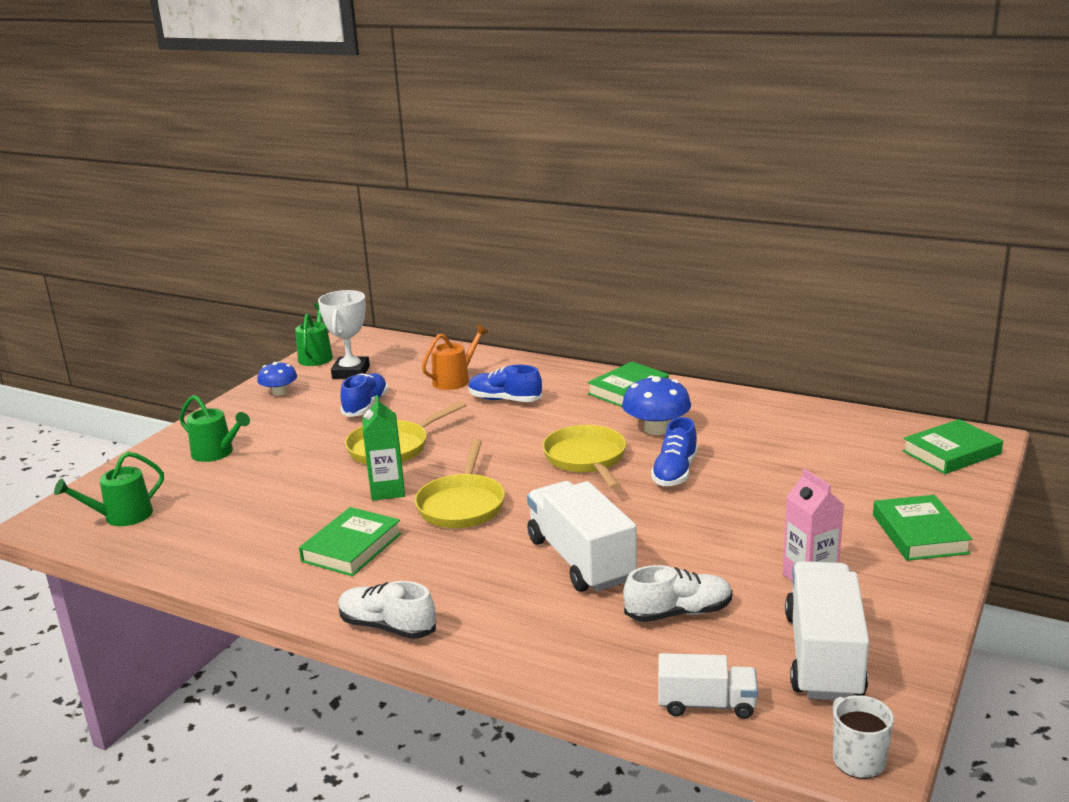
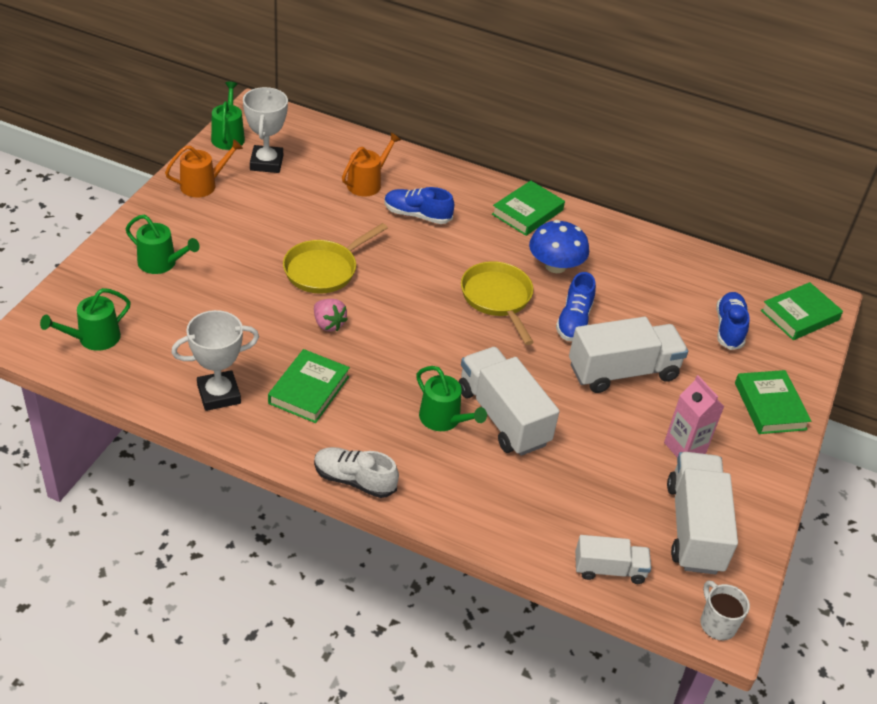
camera: 10 degrees left, 20 degrees up
blue mushroom [257,361,297,396] -> orange watering can [165,139,243,197]
blue shoe [340,373,388,417] -> blue shoe moved to [716,292,750,350]
green carton [362,395,405,501] -> pink strawberry [314,299,348,331]
yellow pan [415,439,505,528] -> none
white shoe [623,565,733,622] -> none
none -> white trophy [171,310,259,411]
none -> green watering can [416,366,487,431]
none -> white truck [569,317,688,393]

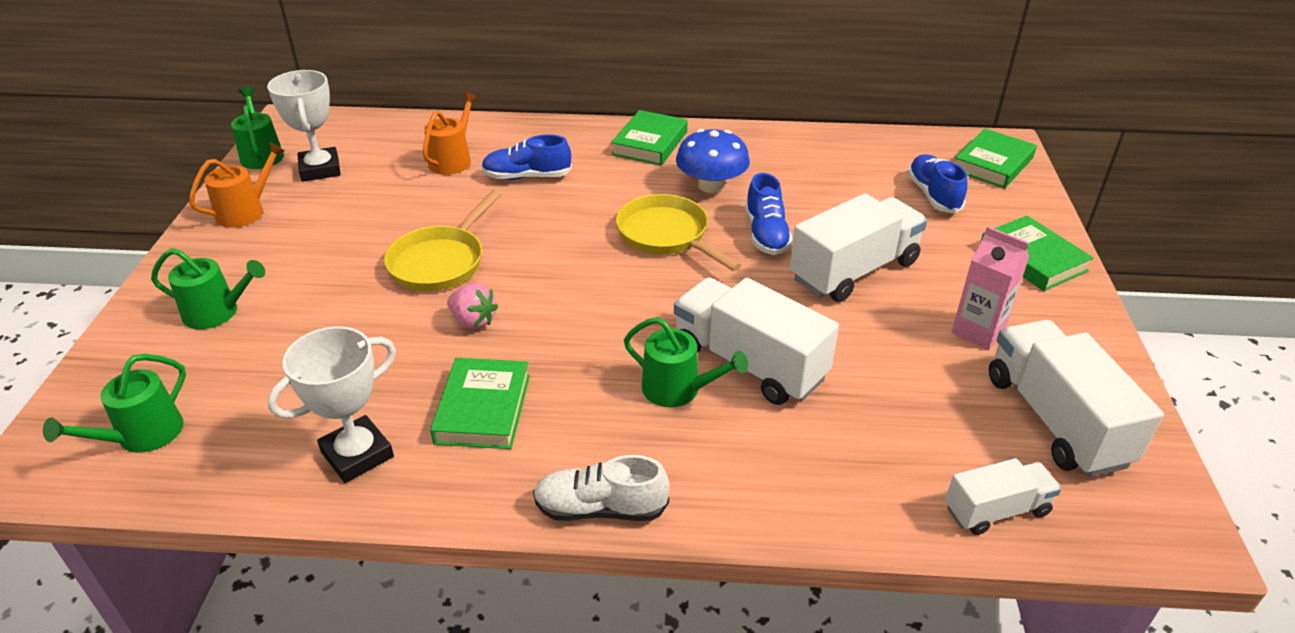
camera: 15 degrees left, 5 degrees down
white mug [700,580,750,641] -> none

